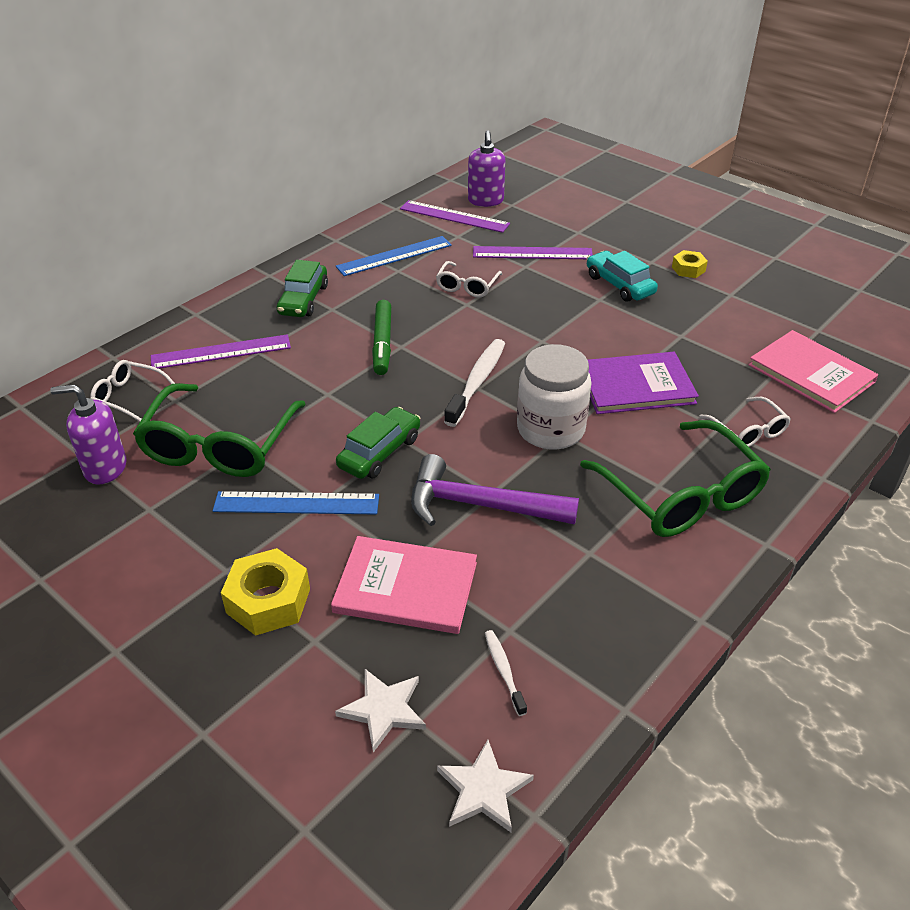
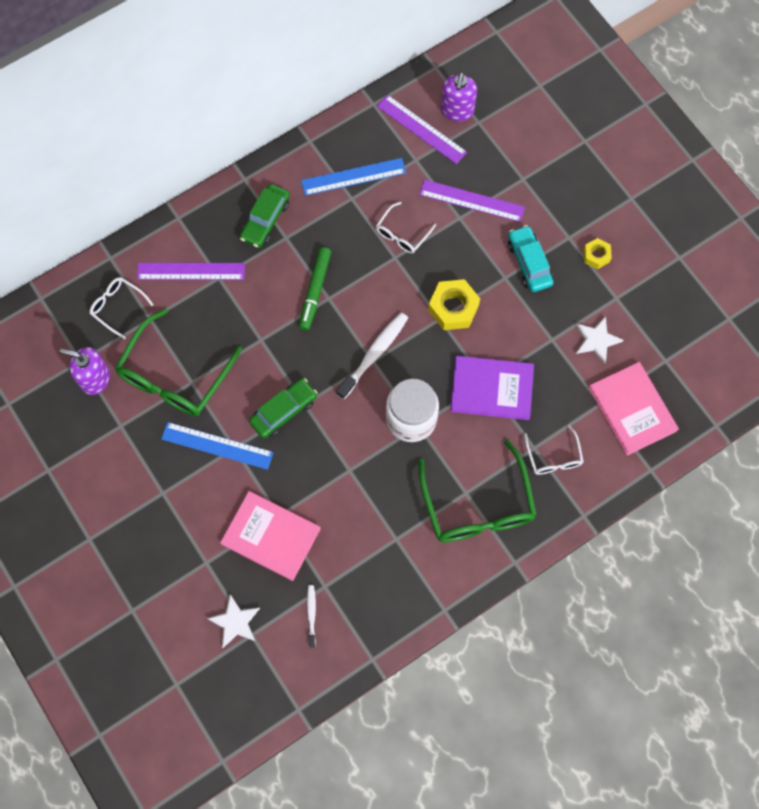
camera: 15 degrees right, 30 degrees up
yellow nut [221,548,310,636] -> yellow nut moved to [428,279,480,330]
purple hammer [411,454,579,526] -> none
white star [437,740,534,832] -> white star moved to [576,316,624,364]

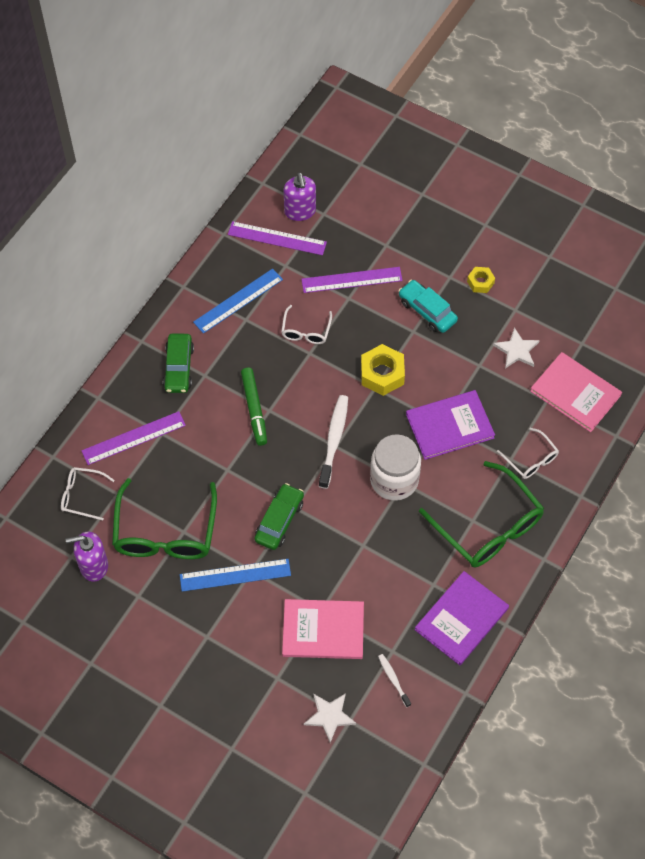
camera: 25 degrees left, 10 degrees down
none -> purple book [415,571,509,665]

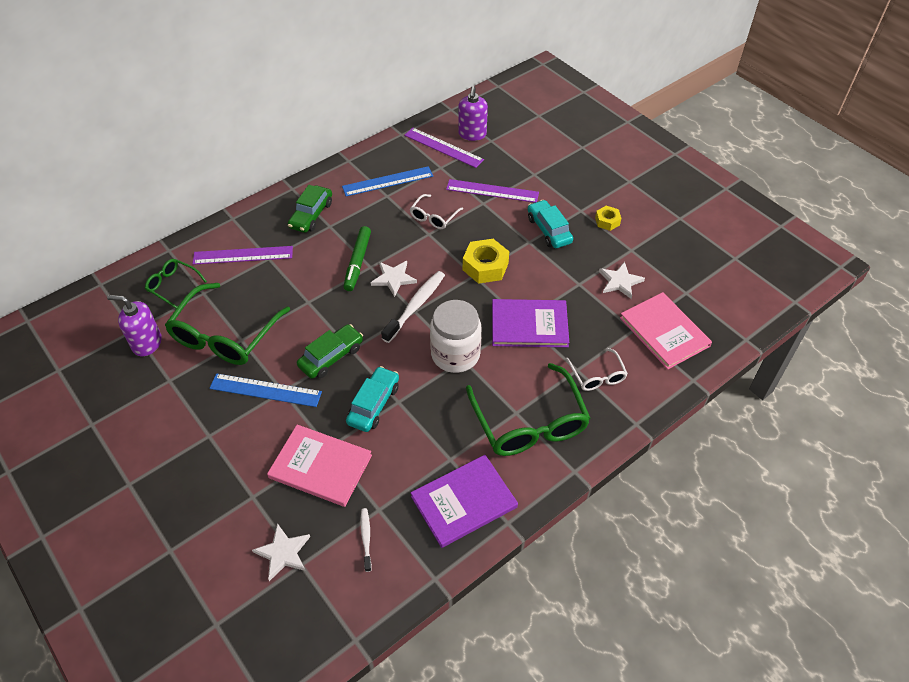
camera: 20 degrees right, 10 degrees down
white glasses [61,467,115,521] -> green glasses [145,259,207,309]
none -> turquoise car [346,366,399,432]
none -> white star [371,261,417,297]

